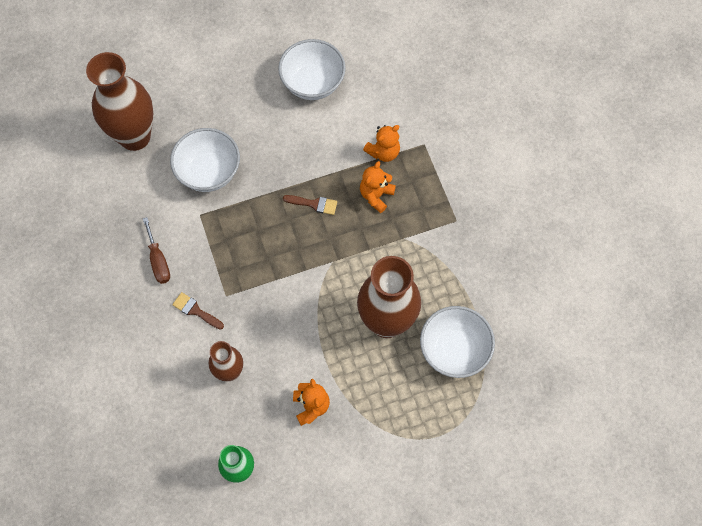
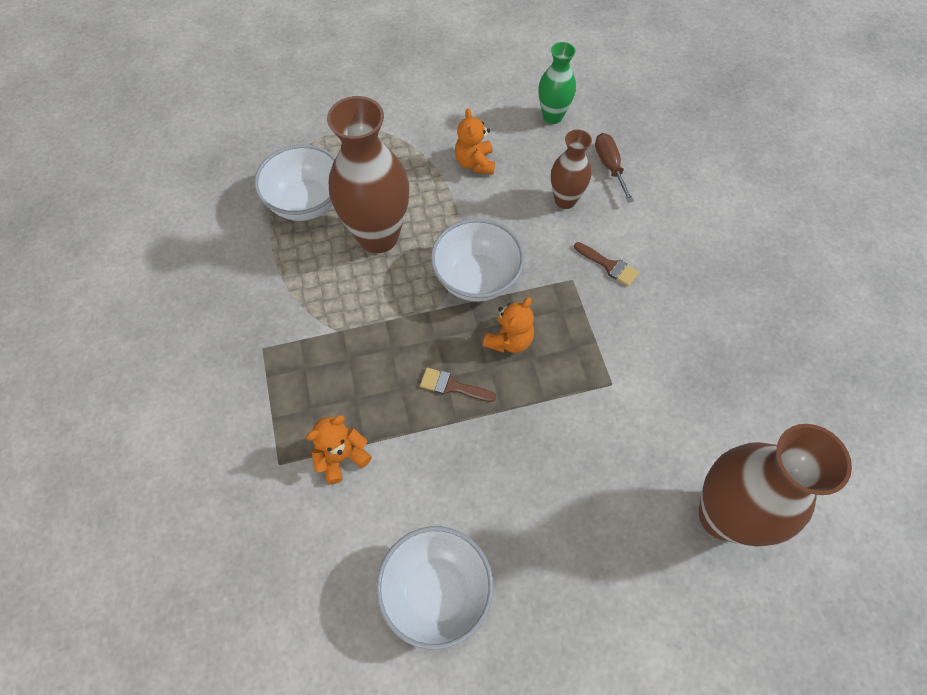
camera: 175 degrees left, 5 degrees down
brown screwdriver [143,217,170,284] -> brown screwdriver moved to [595,133,634,202]
white bowl [170,128,240,192] -> white bowl moved to [431,219,524,302]
orange teddy bear [360,161,396,213] -> orange teddy bear moved to [483,297,534,353]

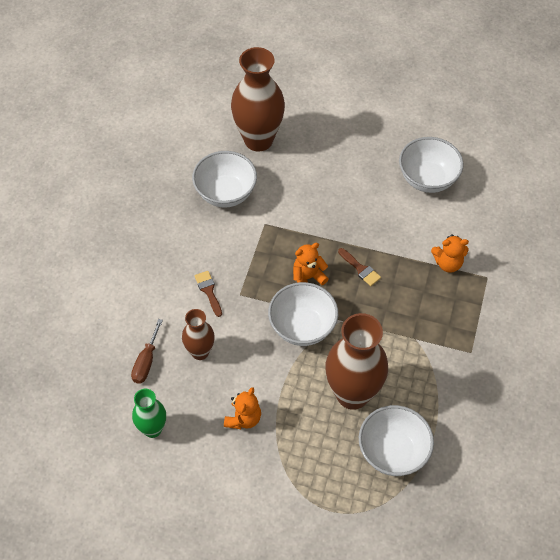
camera: 150 degrees left, 5 degrees down
none -> white bowl [192,151,257,207]

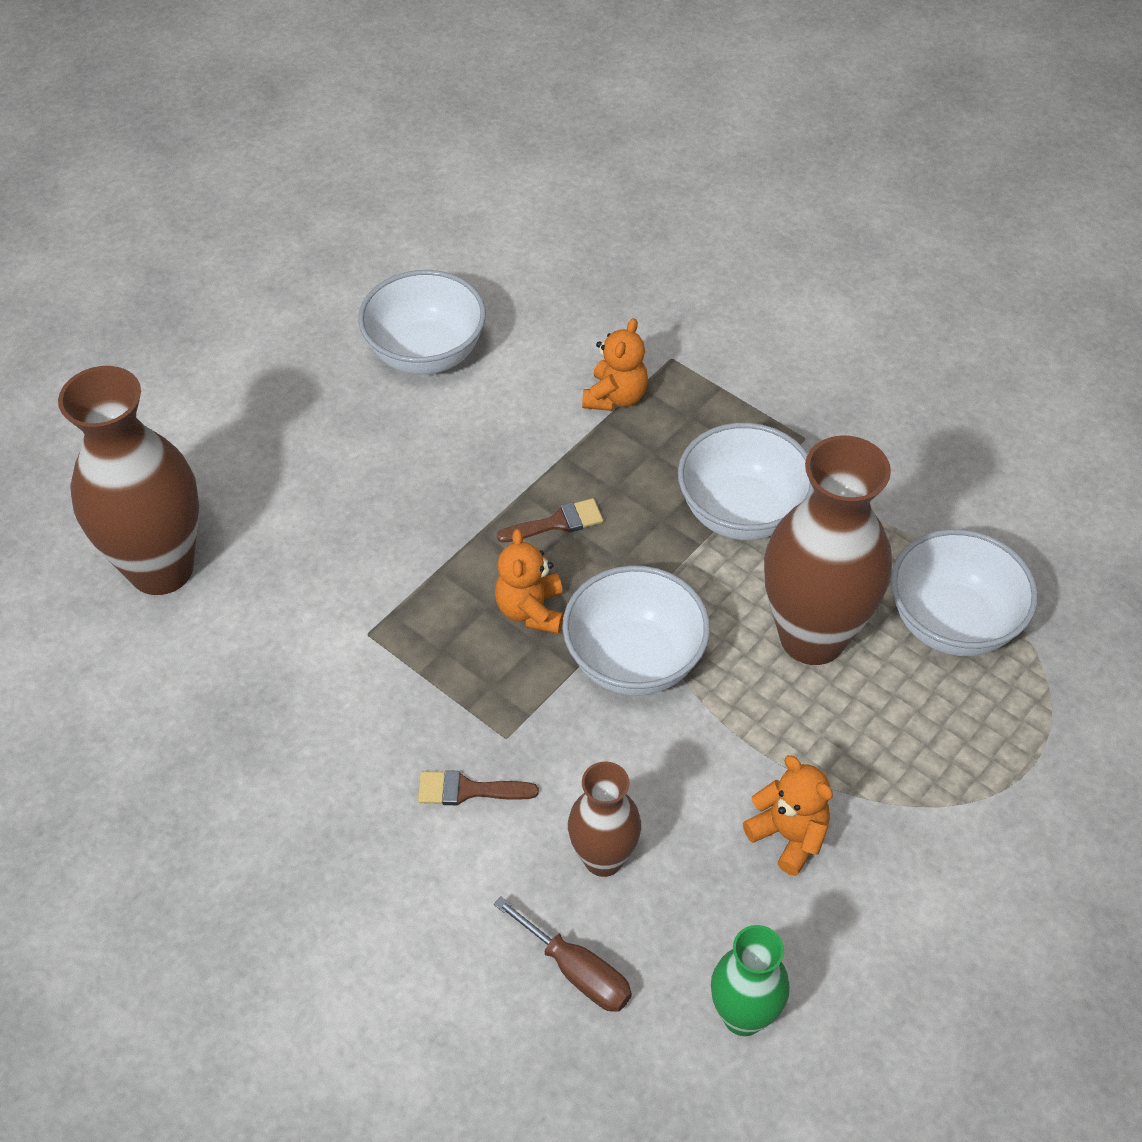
camera: 65 degrees left, 5 degrees down
white bowl [192,151,257,207] -> white bowl moved to [678,423,814,540]

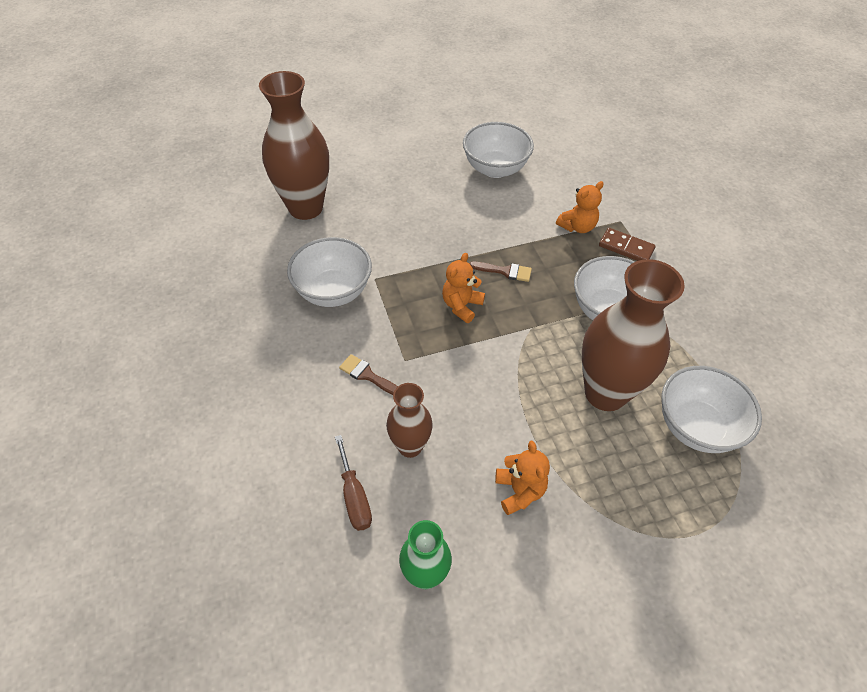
camera: 30 degrees right, 0 degrees up
white bowl [562,565,710,696] -> white bowl moved to [287,237,372,307]
none -> brown domino [599,228,656,261]

